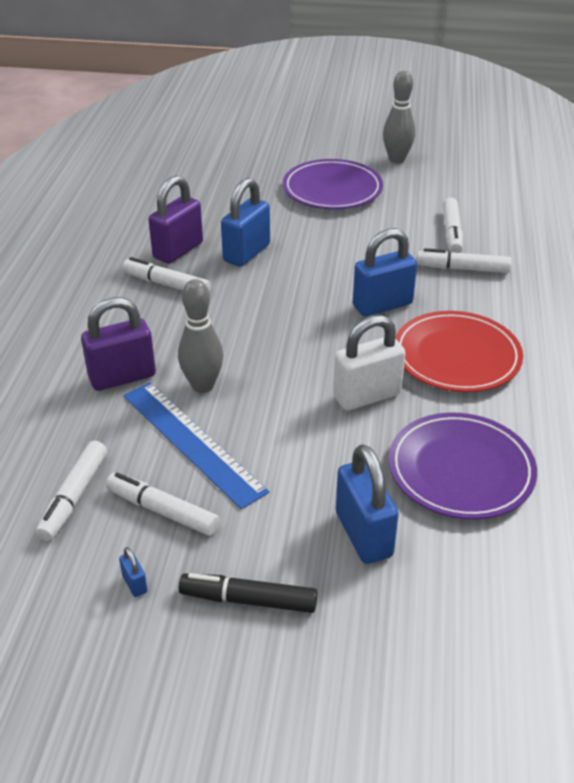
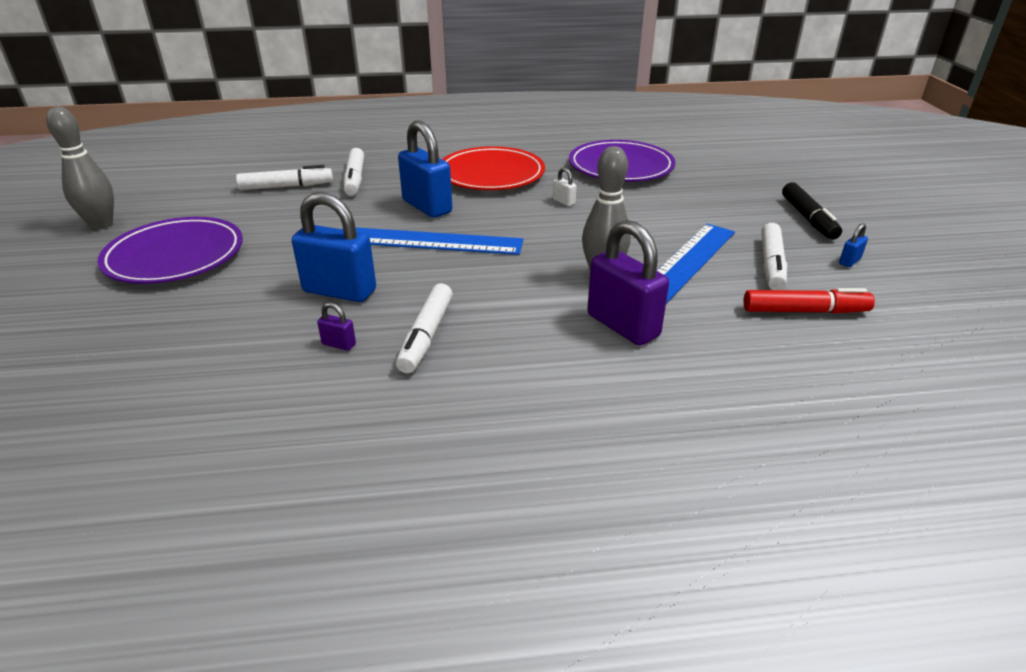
camera: 105 degrees left, 5 degrees down
white marker [36,441,107,541] -> red marker [743,288,875,314]
purple padlock [148,175,203,264] -> purple padlock [317,302,356,351], size x0.42
white padlock [333,315,406,411] -> white padlock [553,167,576,206], size x0.42
blue padlock [336,444,399,564] -> none
none -> blue ruler [355,227,523,255]

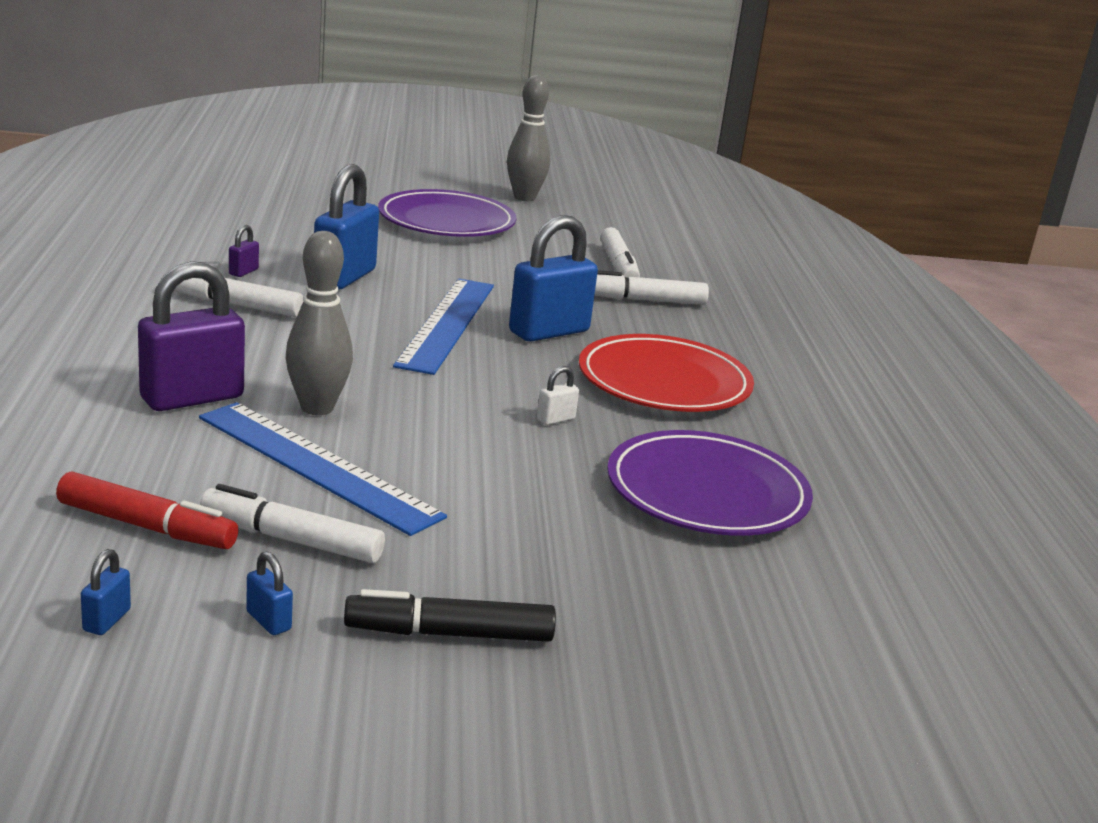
camera: 90 degrees right, 10 degrees down
red marker [743,288,875,314] -> red marker turned 75 degrees counterclockwise [56,471,239,549]
none -> blue padlock [81,549,131,635]

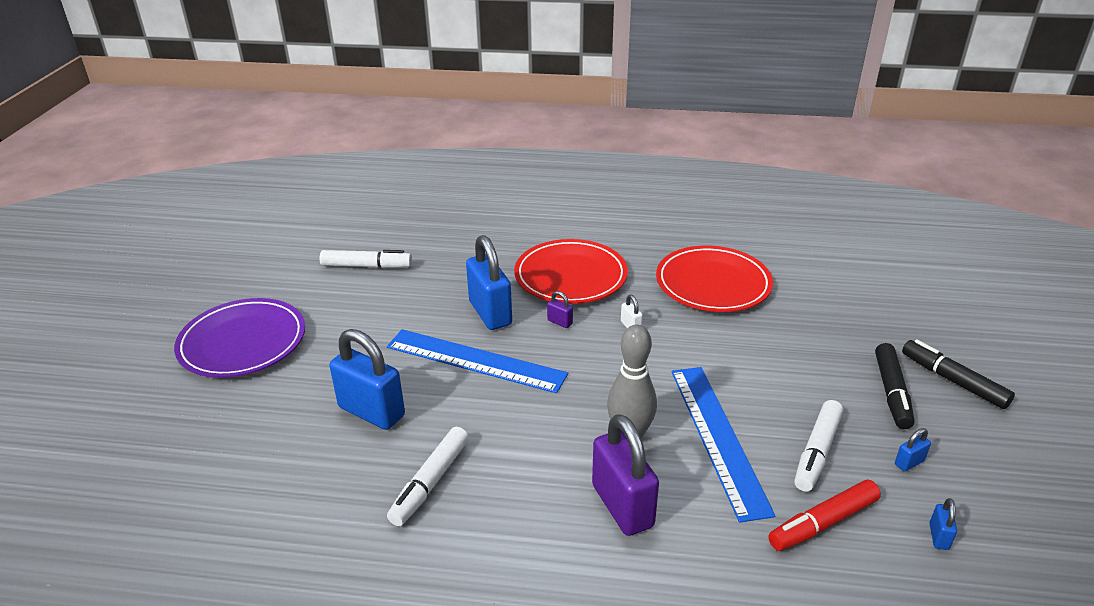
camera: 75 degrees left, 10 degrees up
red marker [56,471,239,549] -> red marker turned 150 degrees counterclockwise [768,480,881,551]
blue padlock [81,549,131,635] -> blue padlock turned 75 degrees clockwise [929,498,957,550]
blue ruler [199,402,447,536] -> blue ruler turned 60 degrees counterclockwise [672,367,775,523]
purple padlock [229,225,259,277] -> purple padlock moved to [547,291,573,328]
grey bowling pin [507,75,550,201] -> none
white marker [595,270,709,305] -> none
purple plate [607,430,813,536] -> red plate [656,246,773,312]
none -> black marker [902,339,1015,409]

